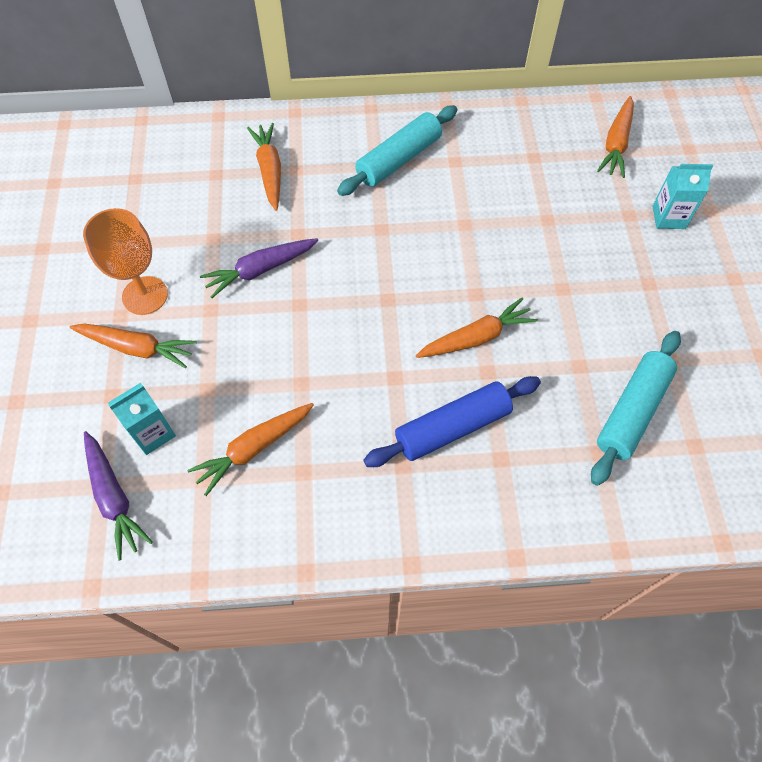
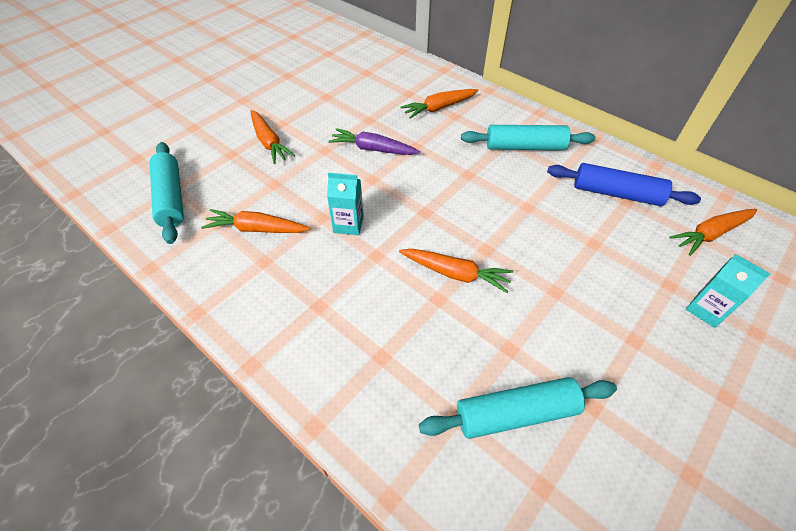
camera: 45 degrees right, 10 degrees down
orange goblet [83,208,168,315] -> none
purple carrot [84,431,153,561] -> turquoise rolling pin [150,142,184,244]
turquoise carton [108,383,176,455] -> turquoise carton moved to [327,173,364,235]
orange carrot [247,123,281,211] -> orange carrot turned 150 degrees counterclockwise [400,89,479,119]
blue rolling pin [363,376,541,467] -> blue rolling pin moved to [547,163,701,206]

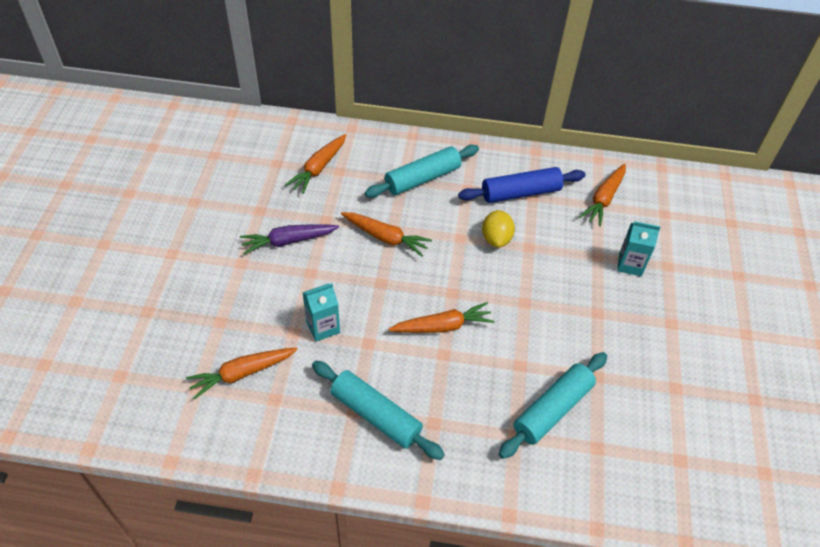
camera: 35 degrees left, 0 degrees up
turquoise rolling pin [150,142,184,244] -> turquoise rolling pin moved to [312,361,445,460]
orange carrot [250,110,295,164] -> orange carrot moved to [341,212,432,257]
none -> yellow lemon [482,210,515,248]

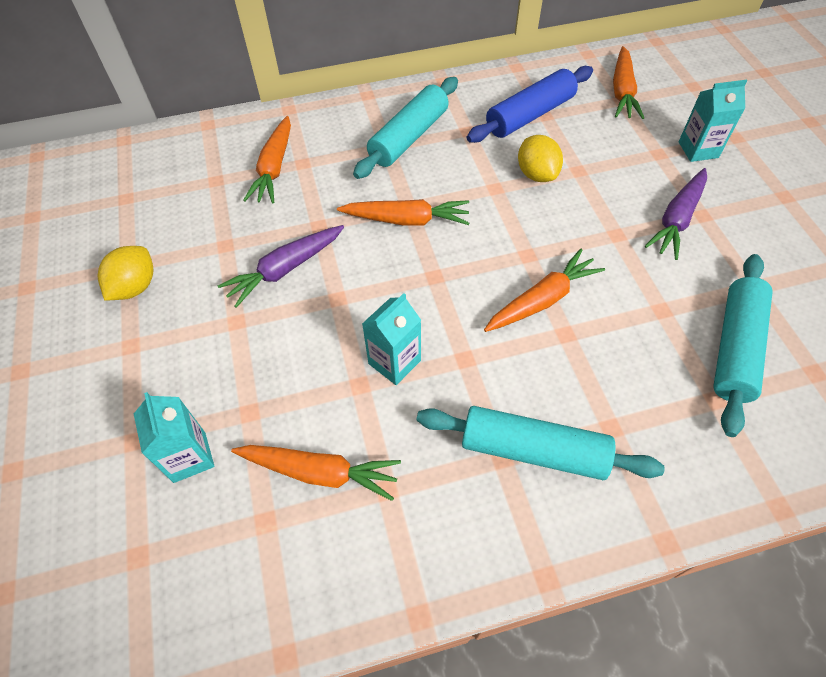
camera: 20 degrees left, 5 degrees up
orange carrot [186,348,297,400] -> orange carrot turned 120 degrees counterclockwise [231,445,401,501]
none -> yellow lemon [98,246,153,300]
none -> turquoise carton [134,392,214,483]
none -> purple carrot [645,168,707,260]

